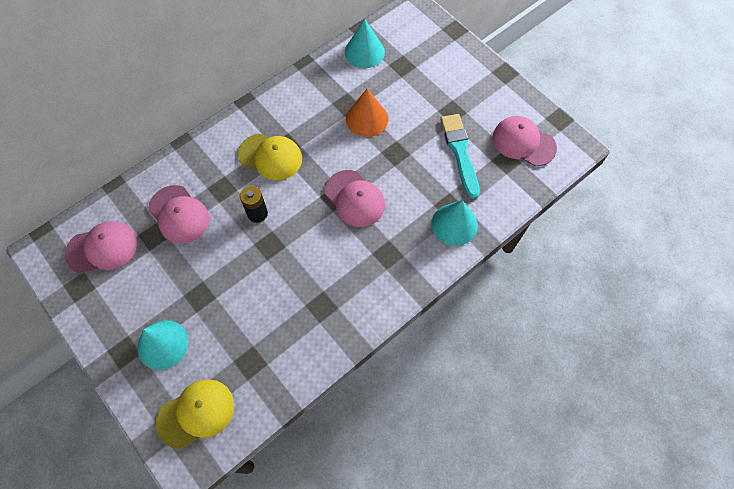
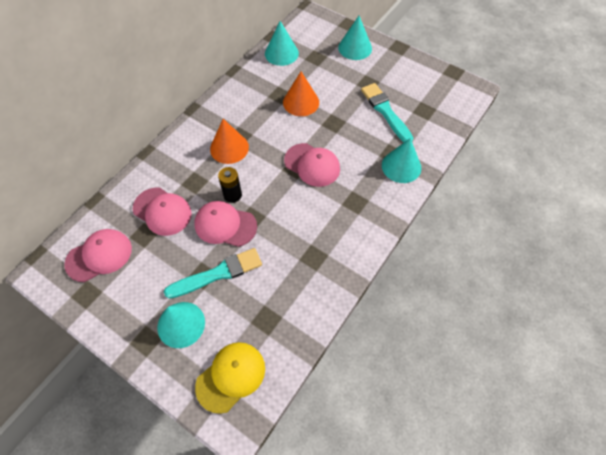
camera: 15 degrees left, 5 degrees down
yellow cap [238,133,302,180] -> orange cone [210,119,249,164]
pink cap [493,116,557,166] -> pink cap moved to [194,201,257,247]
none -> turquoise brush [164,248,262,299]
none -> turquoise cone [338,16,372,60]

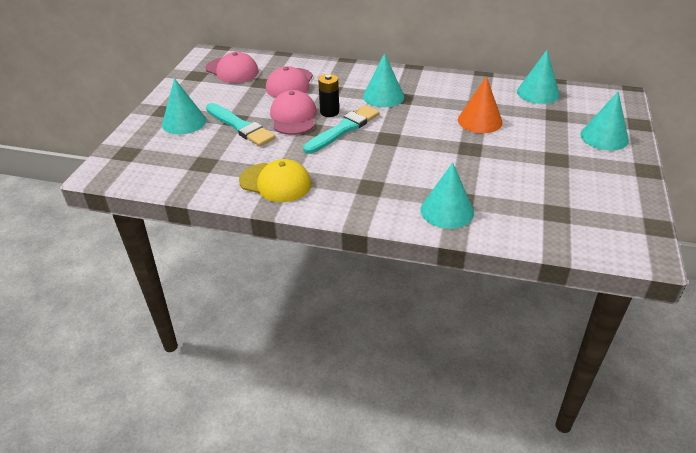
camera: 70 degrees right, 20 degrees down
yellow cap [195,342,265,414] -> yellow cap moved to [239,159,311,202]
orange cone [210,119,249,164] -> turquoise cone [363,53,404,107]
pink cap [284,143,340,187] -> none
turquoise brush [361,83,413,142] -> turquoise brush moved to [303,105,380,154]

